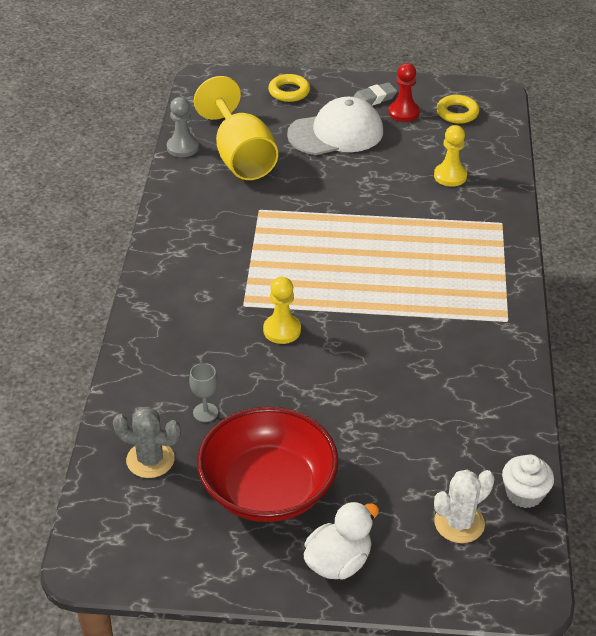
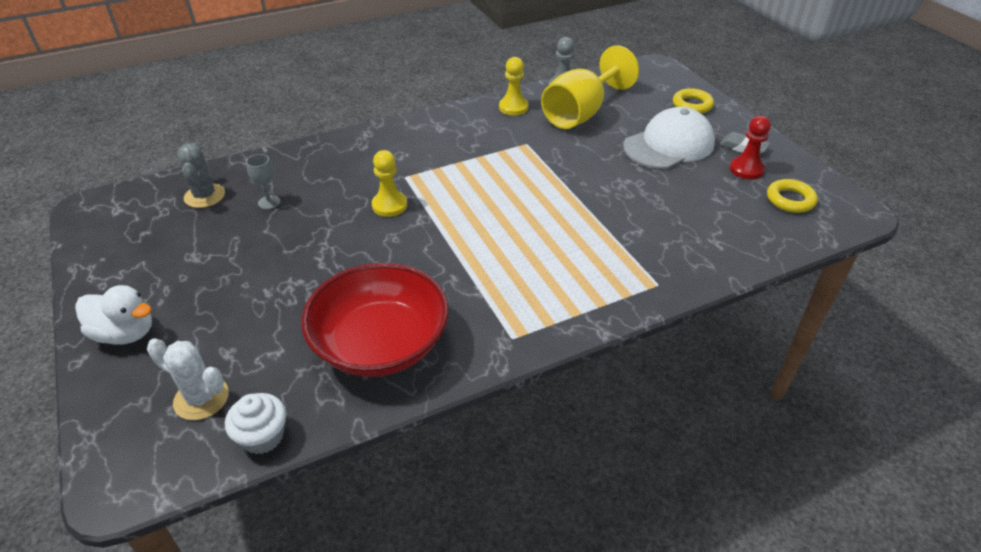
camera: 60 degrees right, 0 degrees up
red bowl [197,407,339,522] -> red bowl moved to [301,263,449,377]
white cap [287,97,383,155] -> white cap turned 75 degrees counterclockwise [623,107,715,169]
yellow pawn [434,125,467,187] -> yellow pawn moved to [499,57,528,115]

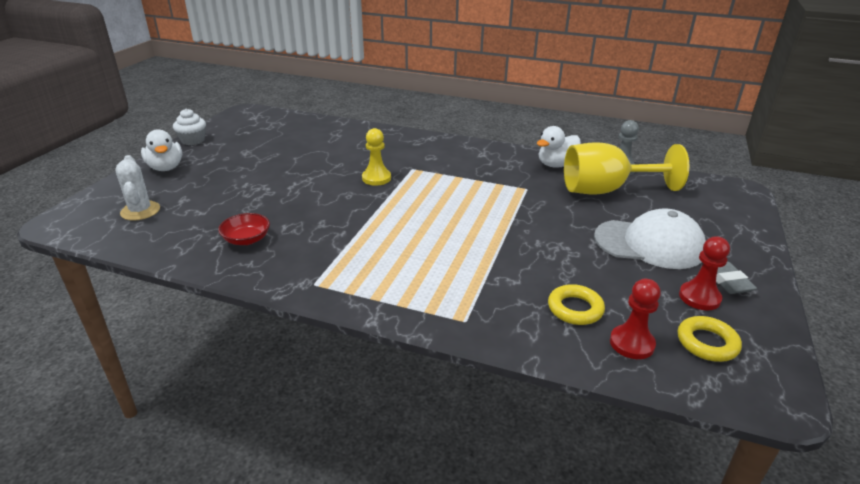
camera: 45 degrees right, 10 degrees down
grey cactus [177,143,225,208] -> none
white cupcake [225,393,286,454] -> white cupcake moved to [173,109,206,145]
grey goblet [246,154,280,210] -> none
red bowl [301,263,449,377] -> red bowl [218,213,270,245], size x0.44
yellow pawn [499,57,528,115] -> white duck [537,126,581,168]
yellow ring [673,88,714,114] -> yellow ring moved to [548,284,605,325]
none -> red pawn [610,279,661,359]

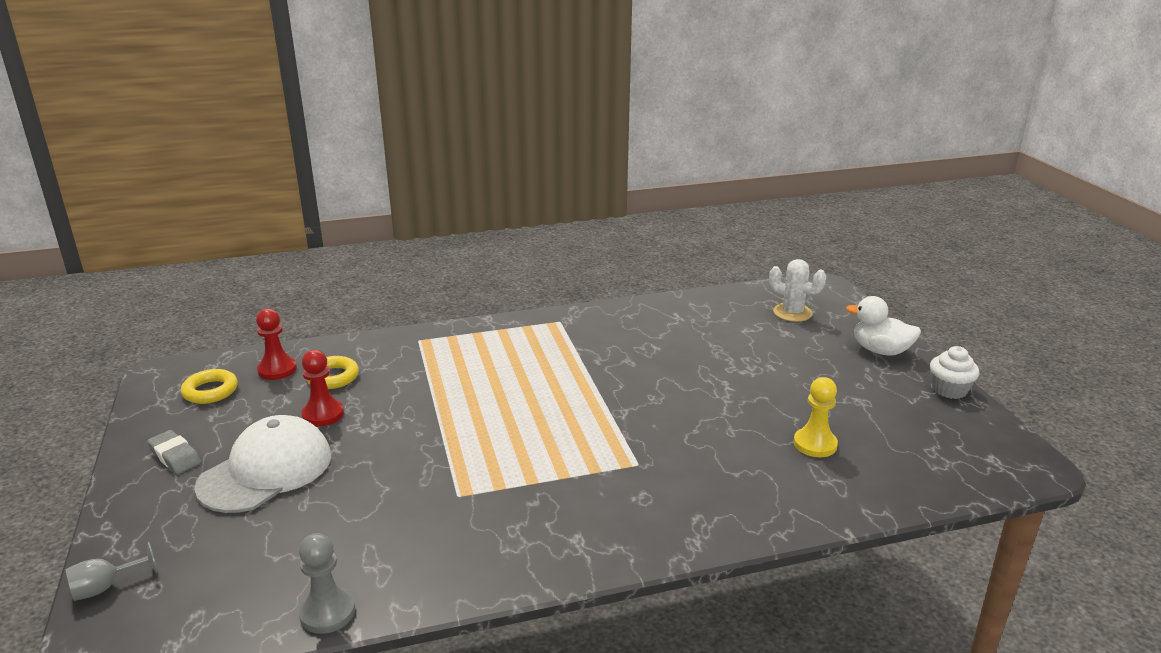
camera: 145 degrees right, 5 degrees down
red bowl [218,213,270,245] -> none
yellow pawn [362,128,391,186] -> yellow pawn moved to [794,377,838,457]
white duck [537,126,581,168] -> none
yellow goblet [564,142,689,195] -> none
white cap [594,208,706,269] -> white cap turned 150 degrees clockwise [195,415,331,513]
red pawn [679,236,730,310] -> red pawn moved to [302,350,344,427]
none -> grey goblet [65,542,158,601]

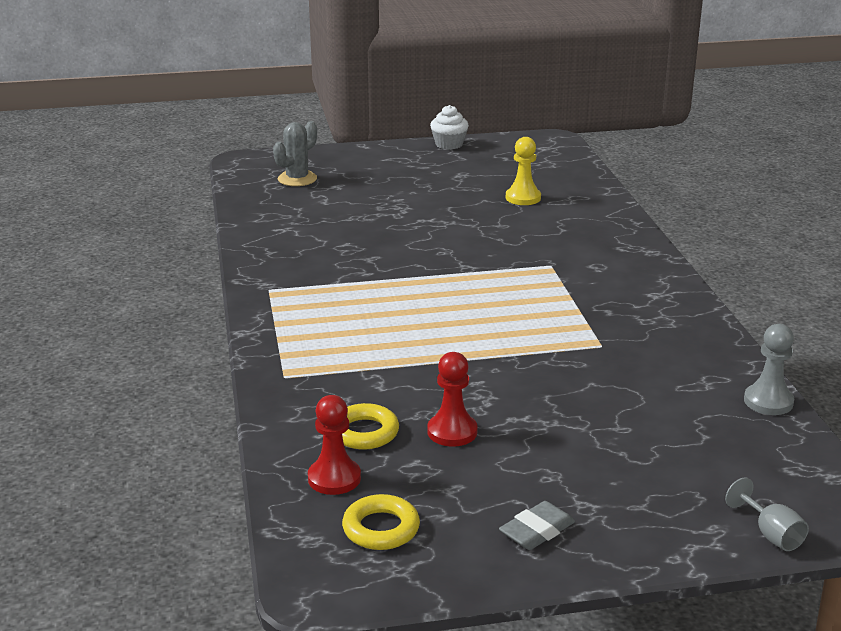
camera: 85 degrees left, 0 degrees up
white cap [195,415,331,513] -> none
white cactus [769,259,826,322] -> grey cactus [273,121,317,186]
white duck [846,296,921,356] -> none

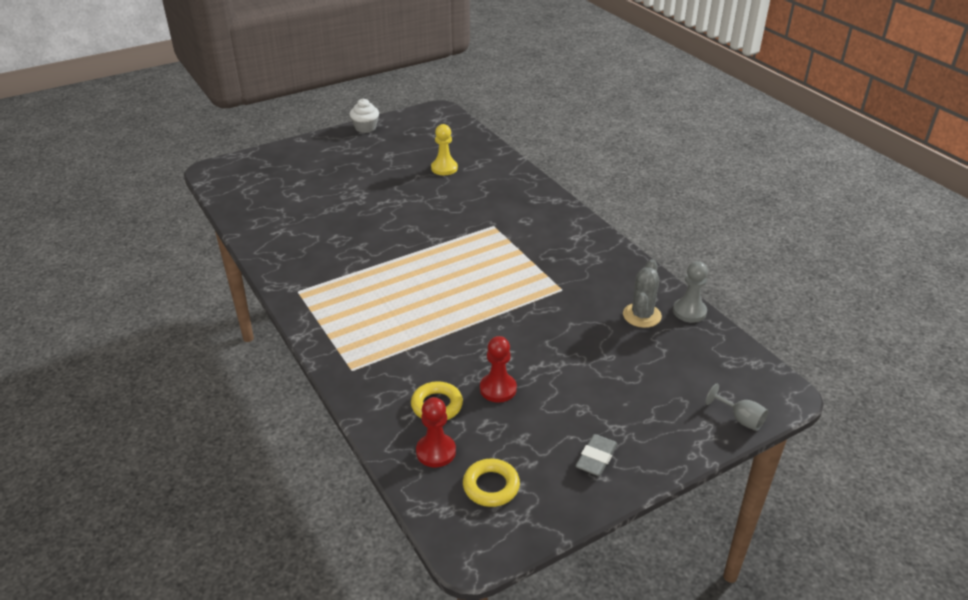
camera: 20 degrees left, 10 degrees up
grey cactus [273,121,317,186] -> grey cactus moved to [623,259,662,328]

